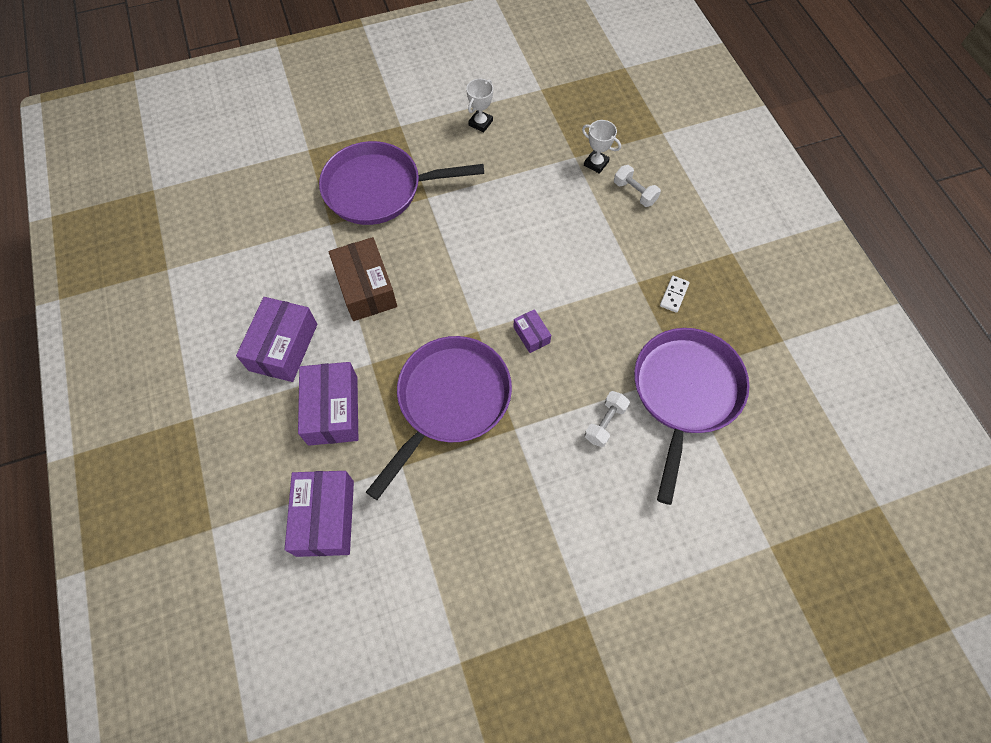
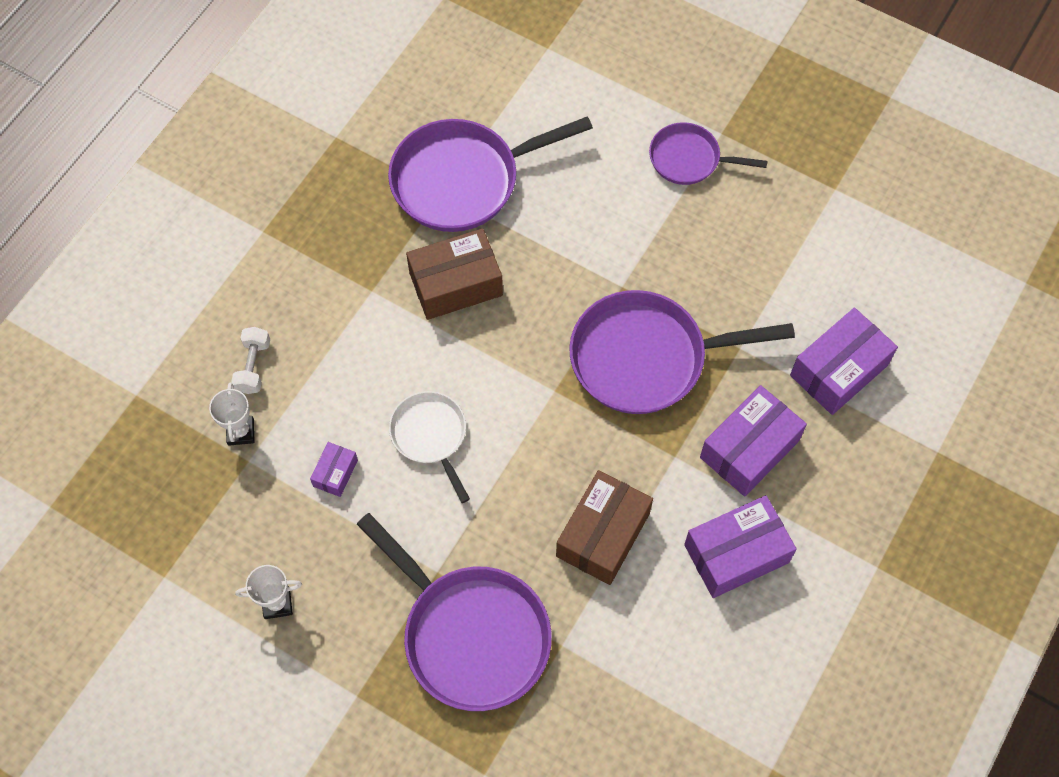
camera: 130 degrees left, 0 degrees up
purple box [513,309,551,353] -> purple box moved to [310,442,358,497]
white dumbbell [584,391,630,447] -> none
white domino [660,276,690,313] -> none
none -> white pan [389,391,470,503]
none -> brown box [406,228,503,320]
none -> purple pan [649,122,767,185]

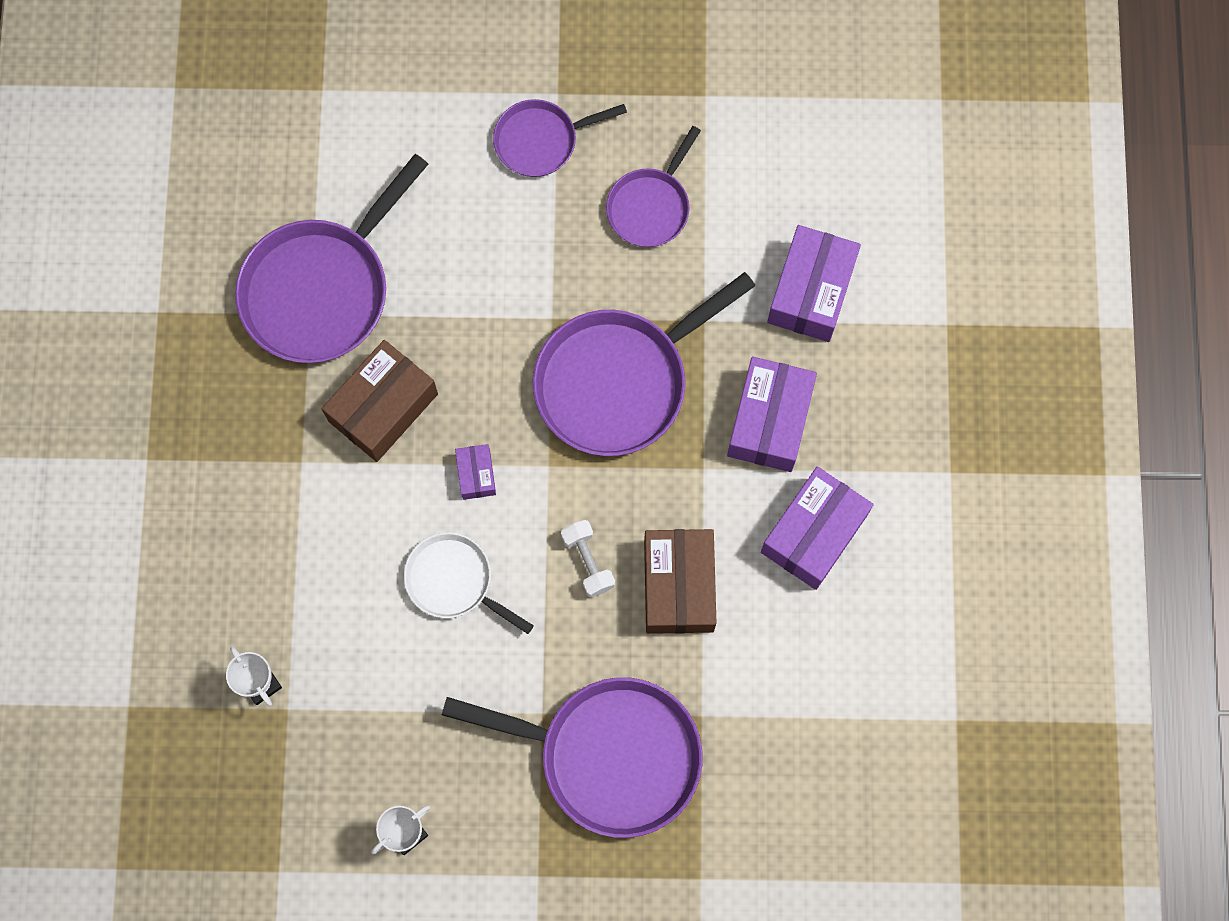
camera: 30 degrees left, 10 degrees up
white dumbbell [231,327,270,394] -> white dumbbell moved to [561,520,615,597]
purple box [310,442,358,497] -> purple box moved to [455,444,496,500]
none -> purple pan [606,126,701,247]

